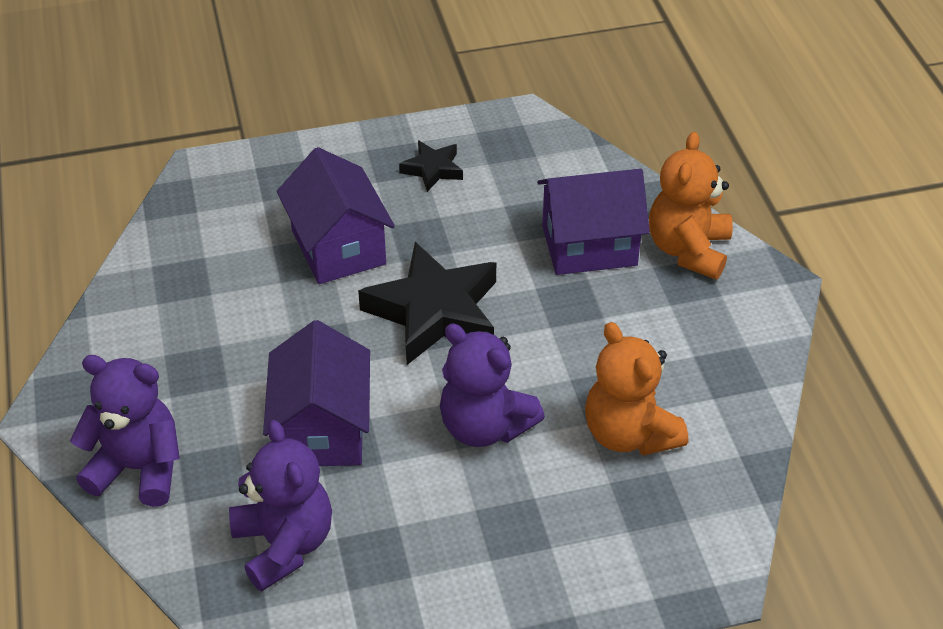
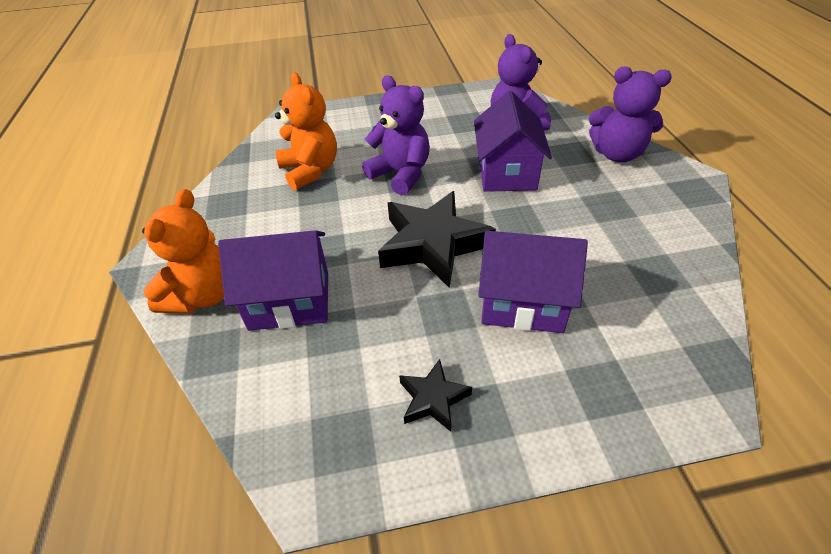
camera: 175 degrees left, 0 degrees up
purple house [277,147,395,284] -> purple house turned 60 degrees counterclockwise [478,231,588,333]

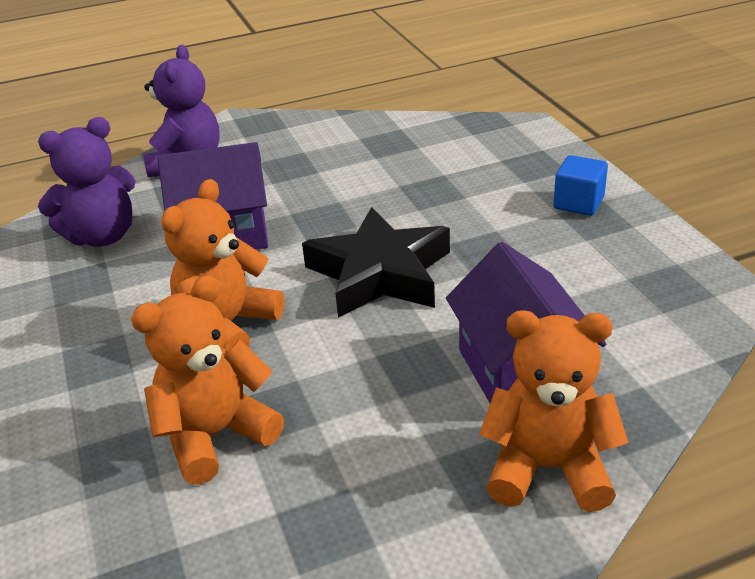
camera: 100 degrees left, 10 degrees down
purple teddy bear [362,76,430,195] -> orange teddy bear [161,179,284,351]
black star [399,359,472,432] -> none
purple house [478,231,588,333] -> none
none -> blue cube [553,155,608,216]

